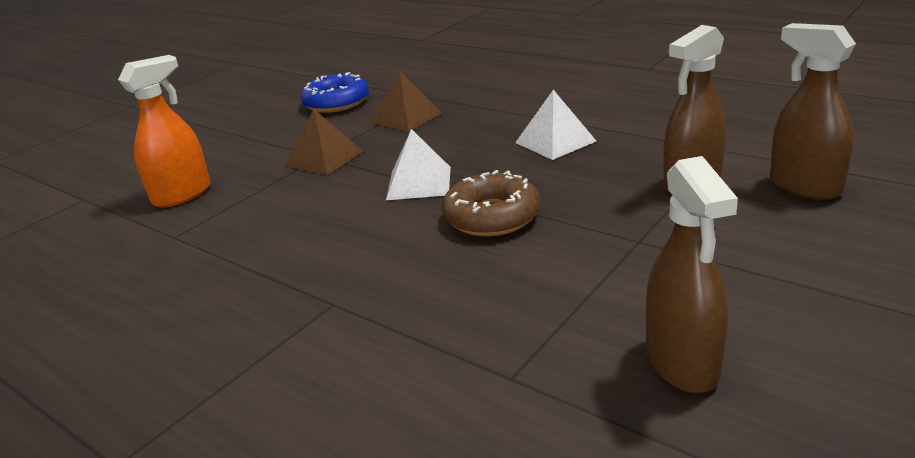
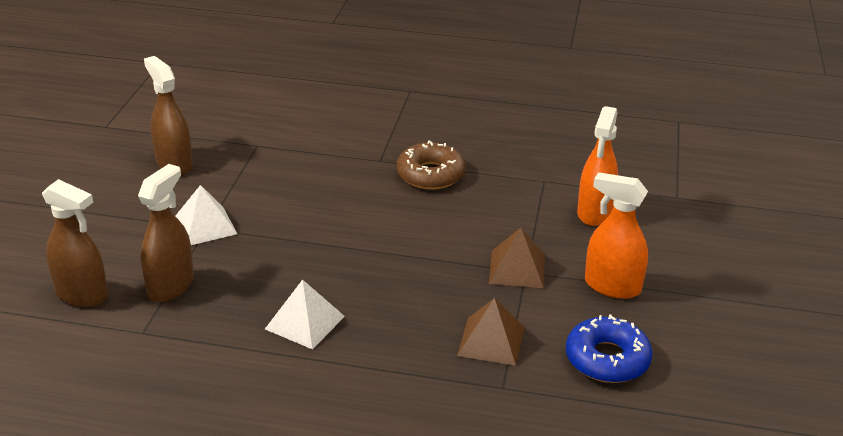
camera: 150 degrees right, 5 degrees up
white pyramid [386,129,451,200] -> white pyramid moved to [175,185,237,245]
brown donut [442,170,540,237] -> brown donut moved to [397,140,465,190]
none -> orange spray bottle [585,172,648,299]

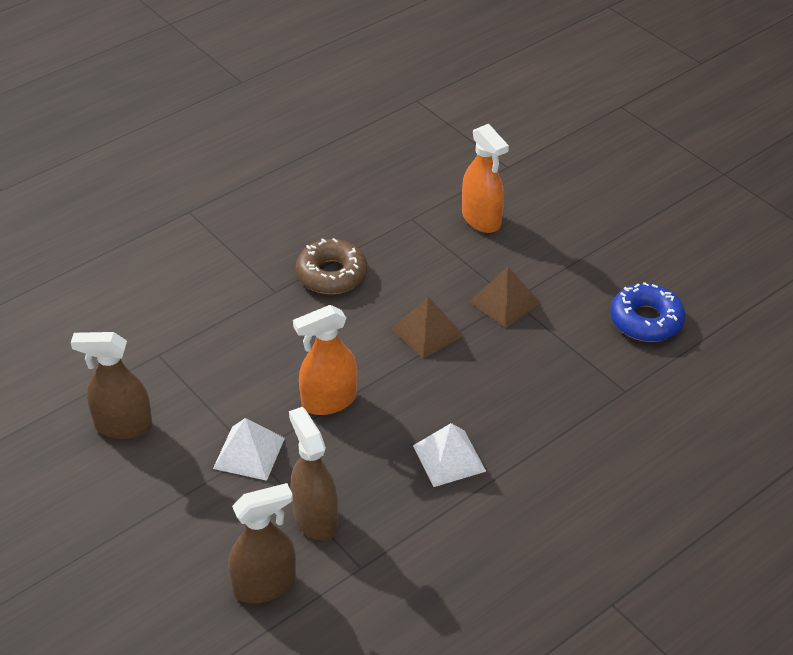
camera: 50 degrees left, 10 degrees up
brown pyramid [457,298,525,366] -> brown pyramid moved to [391,296,464,359]
orange spray bottle [585,172,648,299] -> orange spray bottle moved to [293,305,357,415]

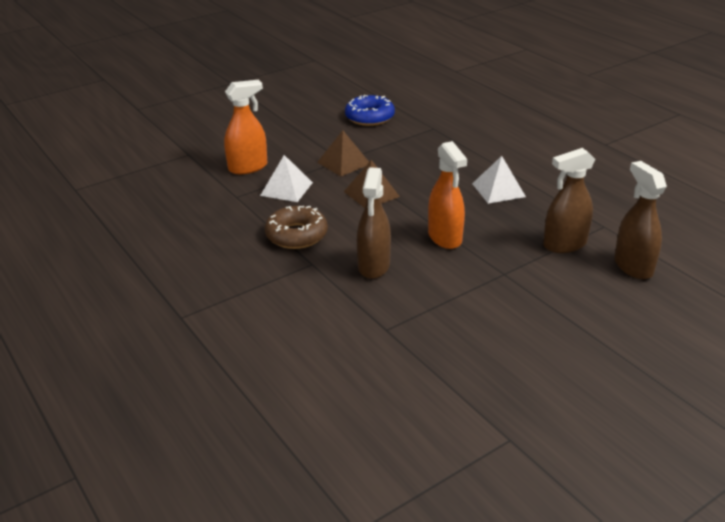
camera: 85 degrees left, 10 degrees down
brown spray bottle [71,332,152,439] -> brown spray bottle moved to [357,167,391,279]
white pyramid [213,418,285,481] -> white pyramid moved to [260,155,313,202]

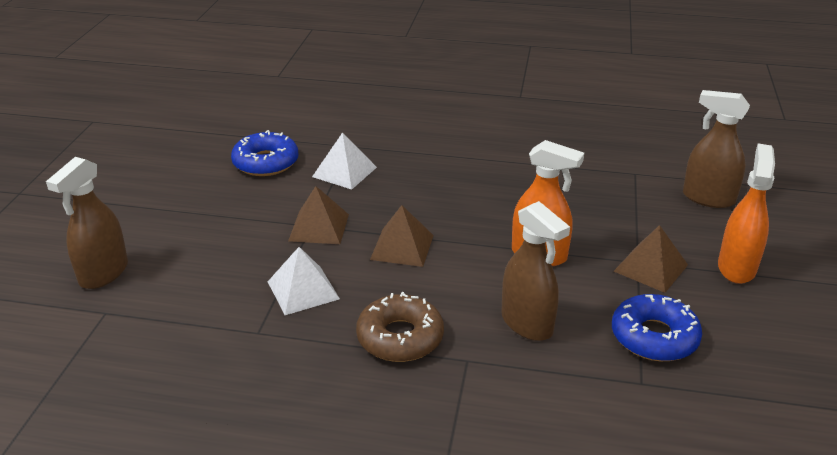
camera: 45 degrees left, 0 degrees up
orange spray bottle [224,80,267,174] -> orange spray bottle moved to [718,144,775,284]
white pyramid [472,156,526,204] -> white pyramid moved to [312,133,377,190]
brown spray bottle [543,148,595,253] -> brown spray bottle moved to [46,157,128,289]
none -> blue donut [612,294,702,361]
none -> brown pyramid [614,225,688,293]

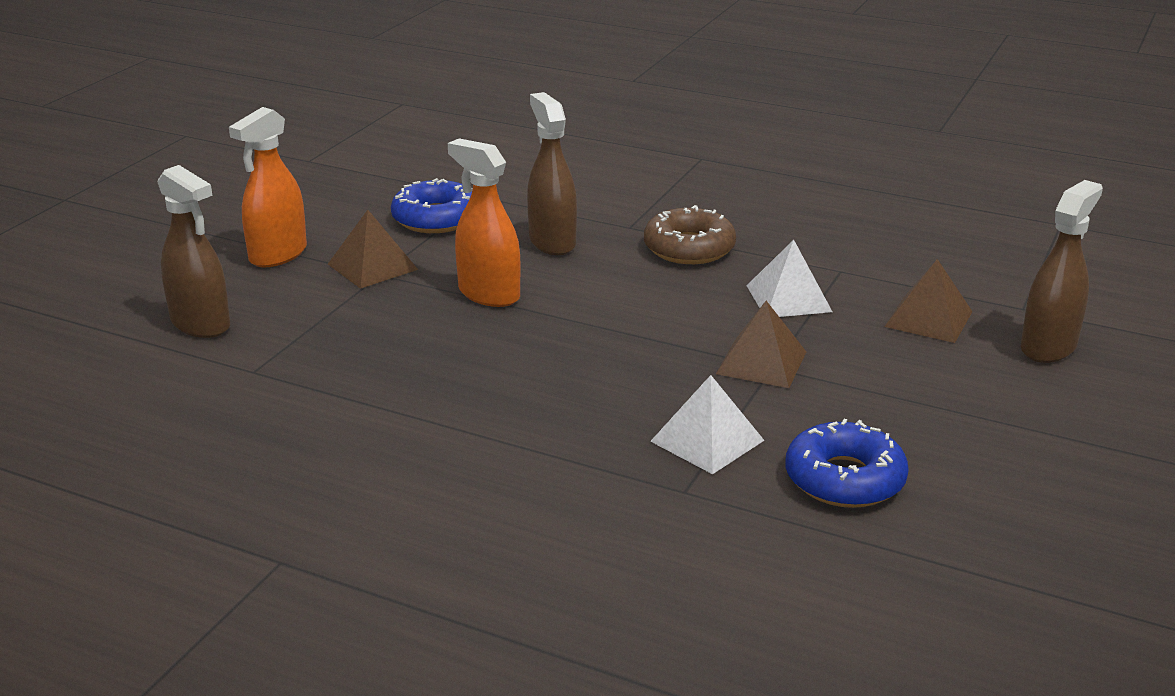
camera: 165 degrees left, 5 degrees down
brown pyramid [370,205,434,267] -> brown pyramid moved to [885,259,972,343]

